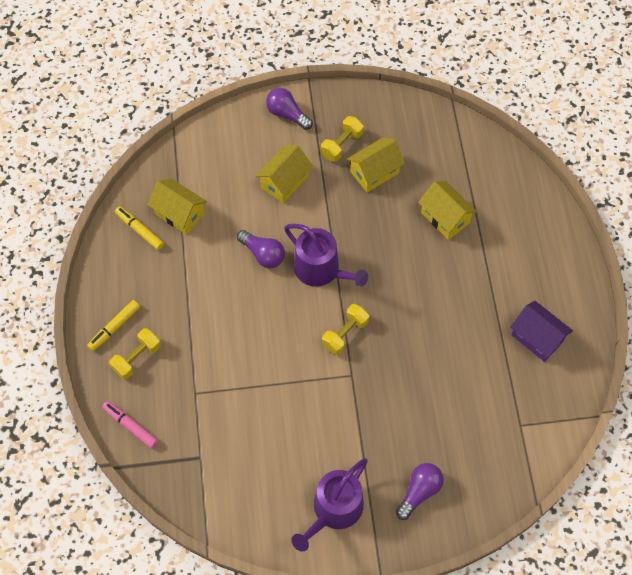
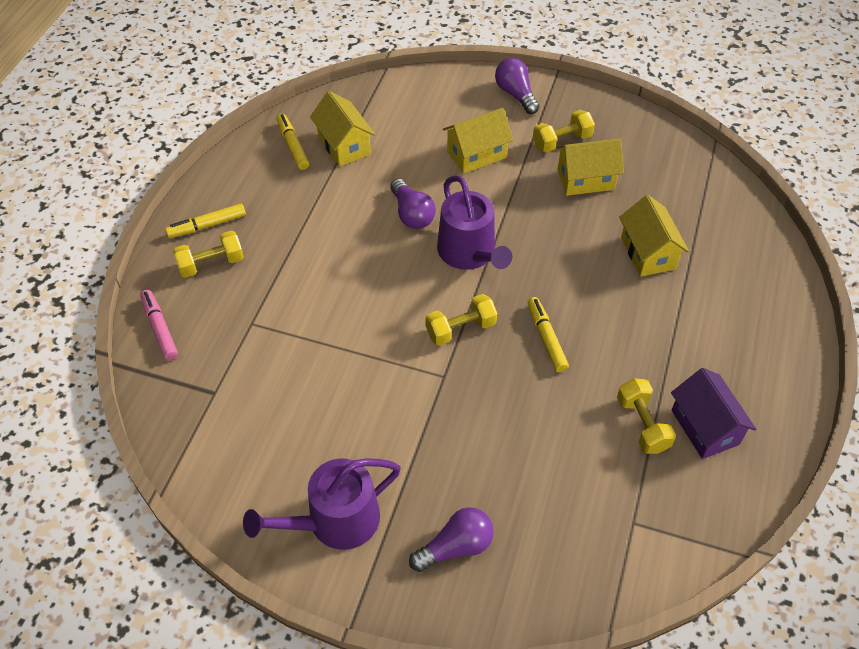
camera: 25 degrees right, 10 degrees down
none -> yellow marker [527,297,569,372]
none -> yellow dumbbell [617,378,676,454]

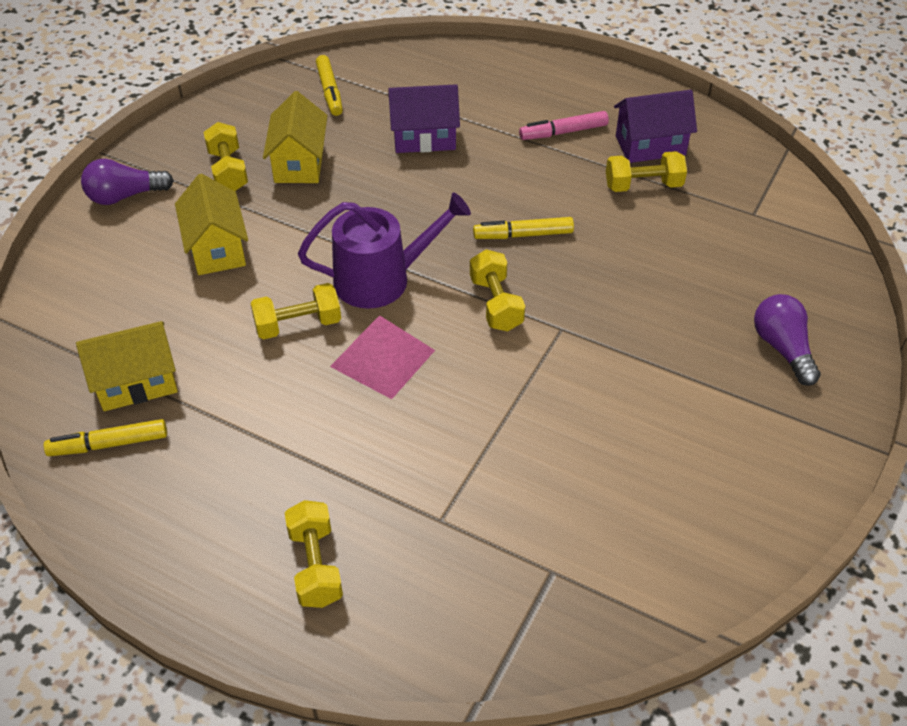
camera: 80 degrees left, 5 degrees down
pink marker [140,290,178,360] -> pink marker moved to [519,111,609,140]
yellow marker [165,203,246,238] -> yellow marker moved to [316,55,343,116]
purple watering can [243,458,401,550] -> none
purple light bulb [390,179,436,229] -> yellow dumbbell [250,283,341,339]
yellow house [619,195,689,277] -> purple house [388,84,460,153]
none -> pink pyramid [330,316,435,399]

